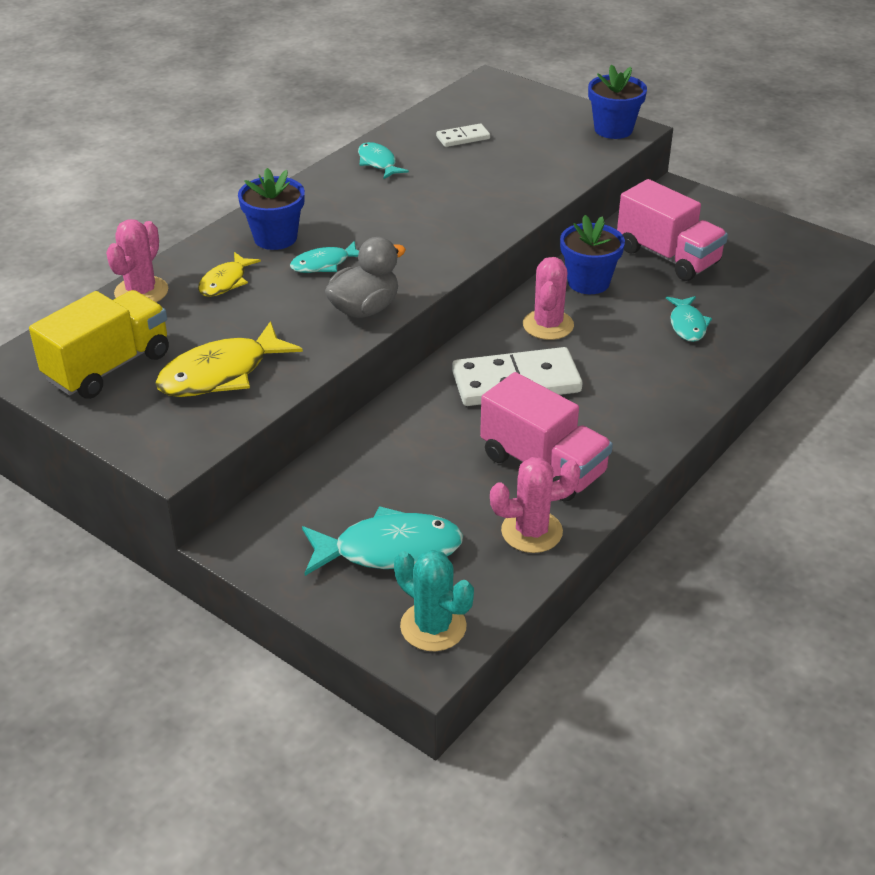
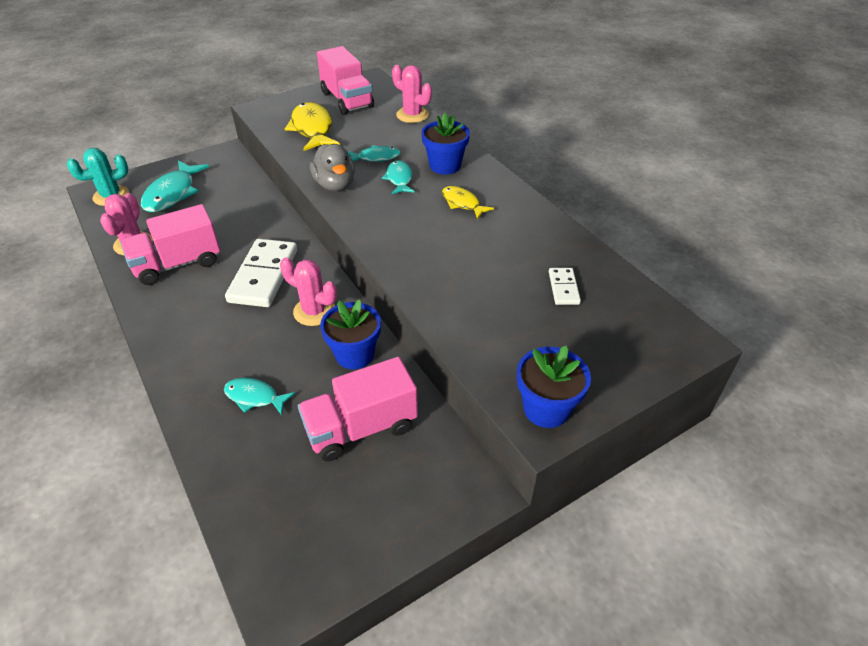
camera: 110 degrees right, 5 degrees up
yellow truck [29,290,169,399] -> pink truck [317,46,374,115]
yellow fish [198,252,261,297] -> yellow fish moved to [442,186,494,219]
turquoise fish [358,142,409,179] -> turquoise fish moved to [347,145,400,162]

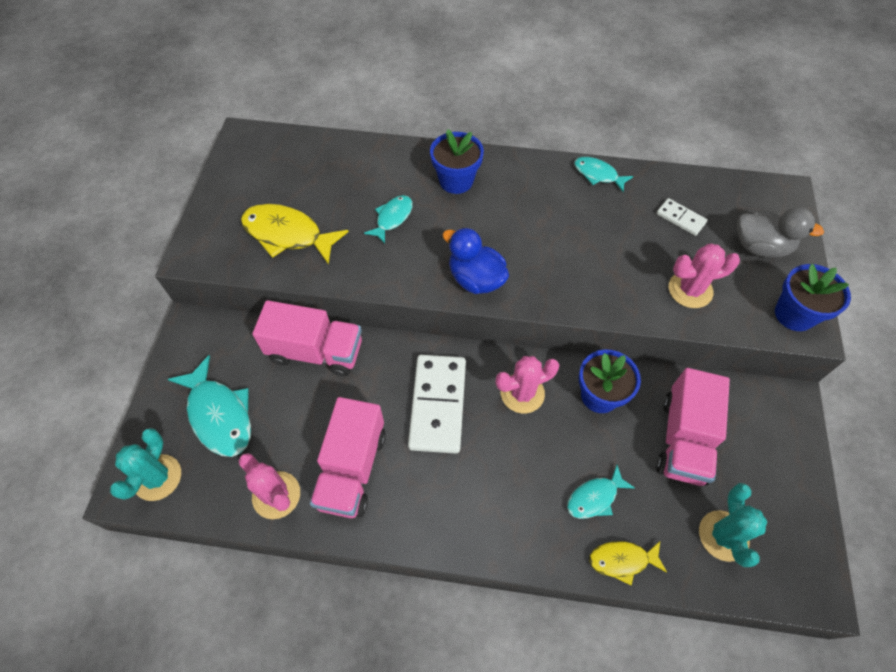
camera: 50 degrees left, 15 degrees up
white domino [225,239,297,307] -> white domino turned 45 degrees clockwise [408,355,466,453]
grey duck [310,144,355,191] -> grey duck moved to [737,207,824,258]
pink truck [317,46,374,115] -> pink truck moved to [252,300,362,376]
turquoise fish [382,160,415,194] -> turquoise fish moved to [574,157,633,192]
pink cactus [392,65,432,123] -> pink cactus moved to [669,243,740,308]
yellow fish [442,186,494,219] -> yellow fish moved to [589,541,667,585]
none -> blue duck [442,227,509,294]
none -> turquoise cactus [699,483,767,567]

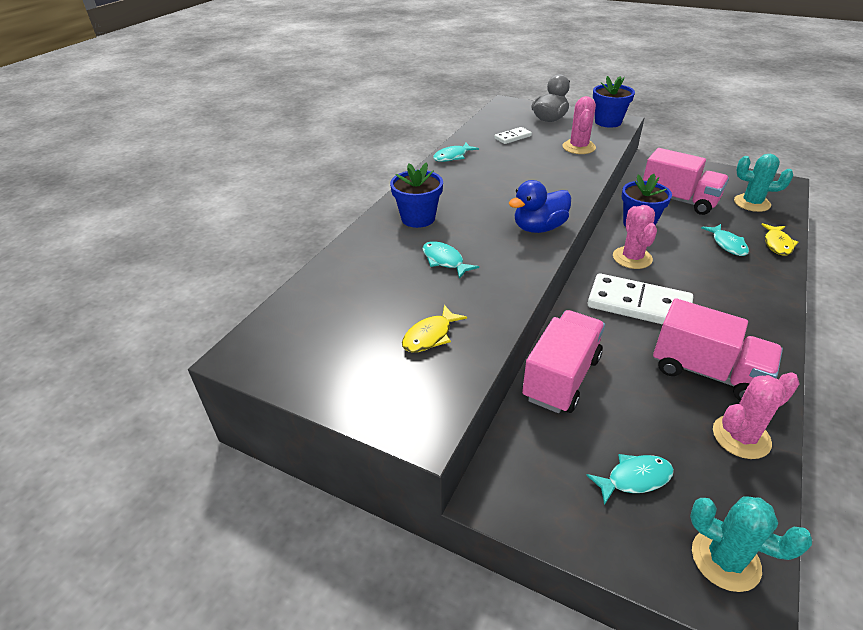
camera: 70 degrees left, 20 degrees down
turquoise fish [167,355,251,457] -> turquoise fish [586,454,674,505], size x0.58
yellow fish [241,204,349,265] -> yellow fish [402,305,467,352], size x0.58

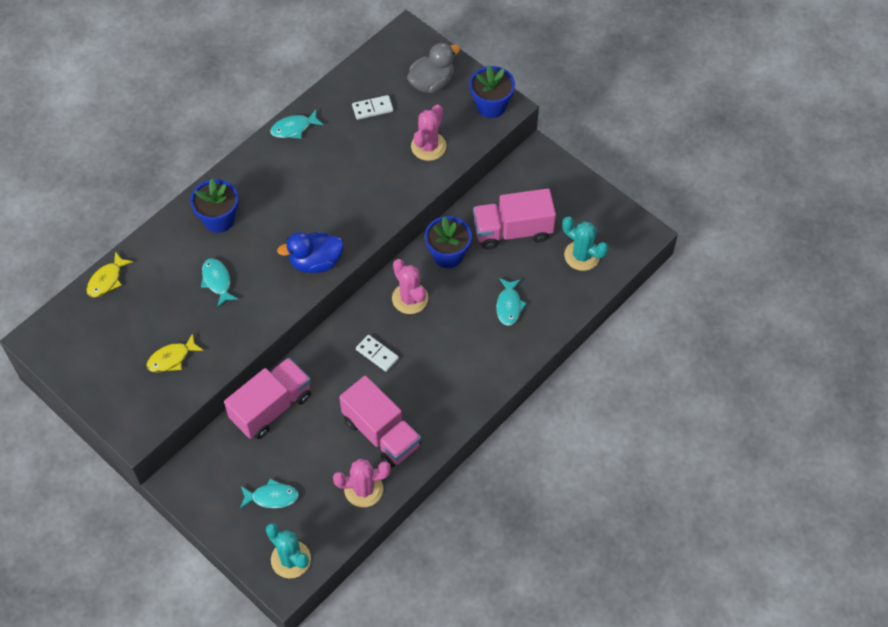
camera: 15 degrees right, 20 degrees up
white domino [588,273,693,325] -> white domino [356,335,399,372], size x0.49
pink cactus [613,205,657,269] -> pink cactus turned 45 degrees counterclockwise [392,259,428,314]
pink truck [643,148,729,215] -> pink truck turned 120 degrees clockwise [473,189,556,250]
yellow fish [761,223,798,255] -> yellow fish moved to [86,252,133,298]

